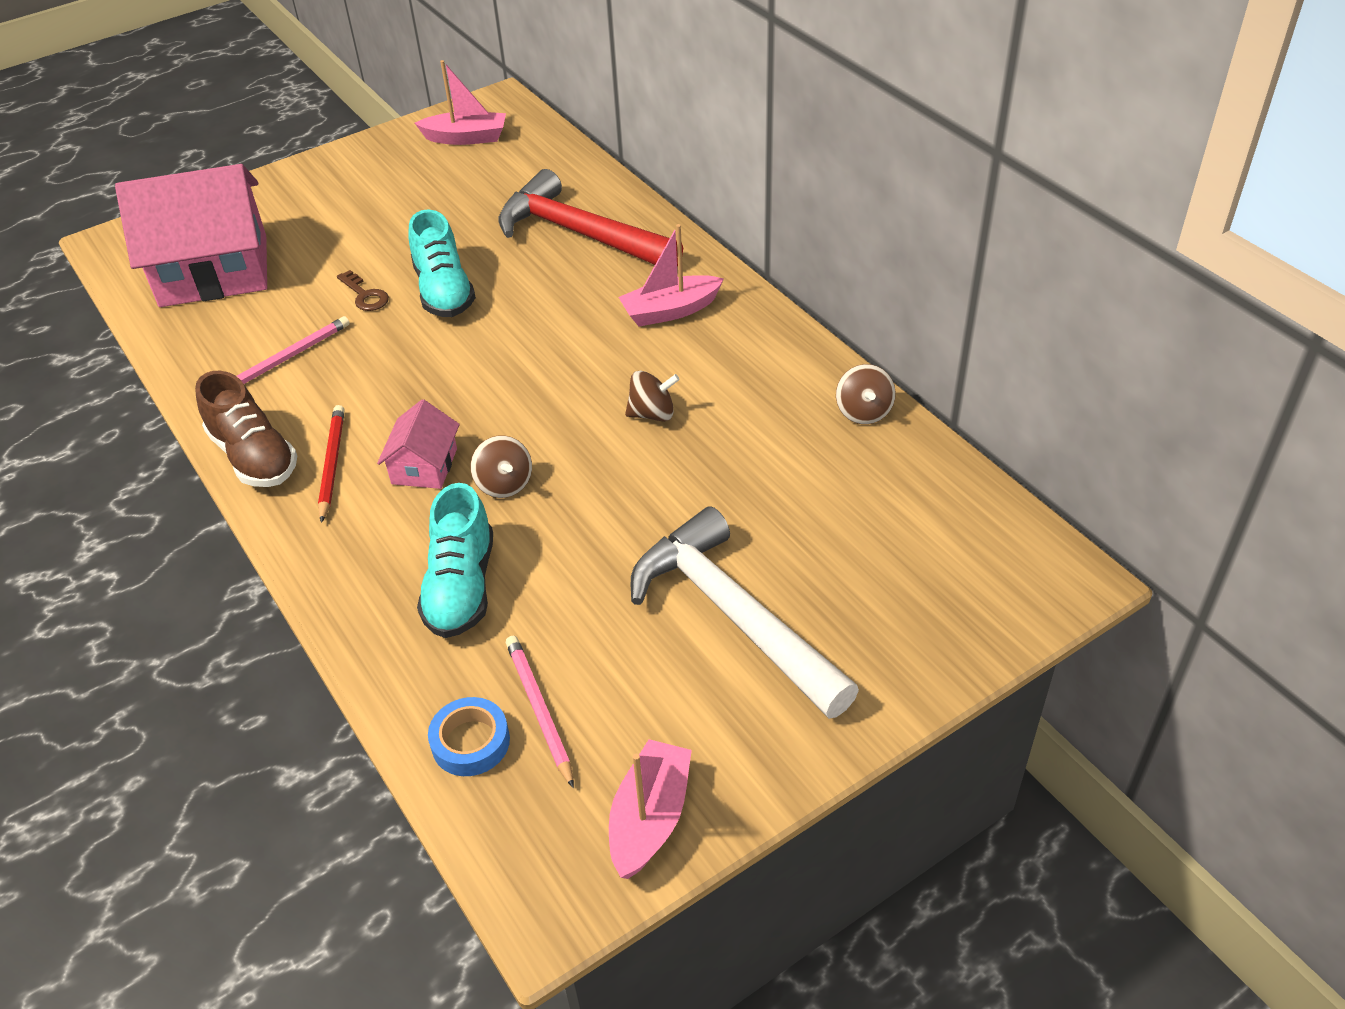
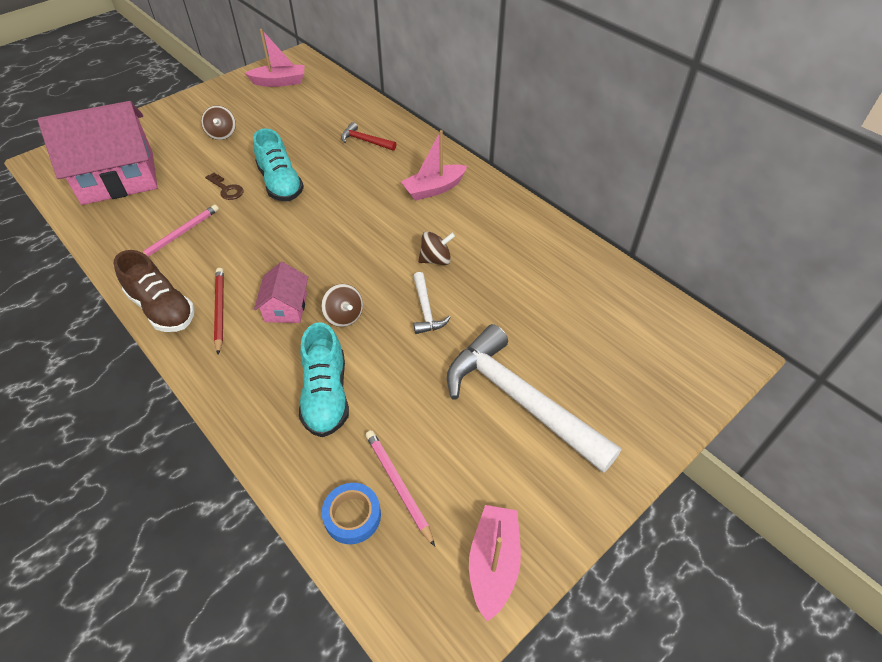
camera: 10 degrees left, 5 degrees up
red hammer [499,169,683,266] -> red hammer [341,122,397,151], size x0.45
brown spinning top [836,364,896,424] -> brown spinning top moved to [201,105,236,140]
none -> white hammer [413,272,451,334]

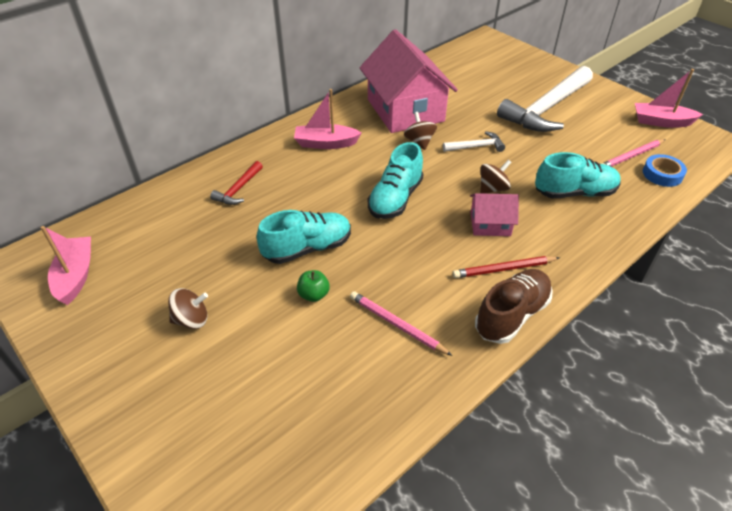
camera: 90 degrees left, 5 degrees down
pink house [38,101,158,205] -> pink house moved to [360,29,458,133]
brown key [205,173,243,200] -> green apple [297,270,330,302]
pink boat [401,130,467,201] -> pink boat turned 120 degrees clockwise [294,89,362,149]
none -> turquoise shoe [368,142,423,219]

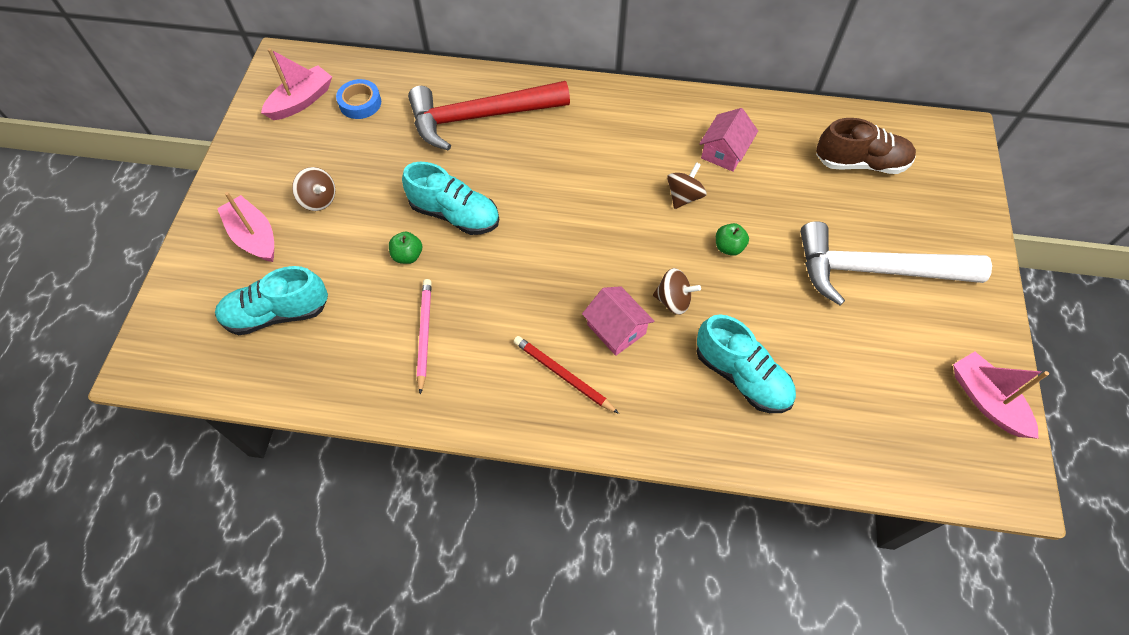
camera: 50 degrees right, 15 degrees up
red hammer [210,161,263,205] -> red hammer [408,81,570,151], size x2.22
pink boat [294,89,362,149] -> pink boat moved to [217,192,274,262]
pink house [360,29,458,133] -> pink house [699,108,758,172], size x0.47
turquoise shoe [368,142,423,219] -> turquoise shoe moved to [215,266,328,335]
white hammer [443,131,505,152] -> green apple [716,223,749,256]
brown shoe [475,269,553,344] -> brown shoe moved to [816,118,916,174]
pink pencil [602,139,666,167] -> none
blue tape [643,154,687,187] -> blue tape moved to [336,79,381,119]

